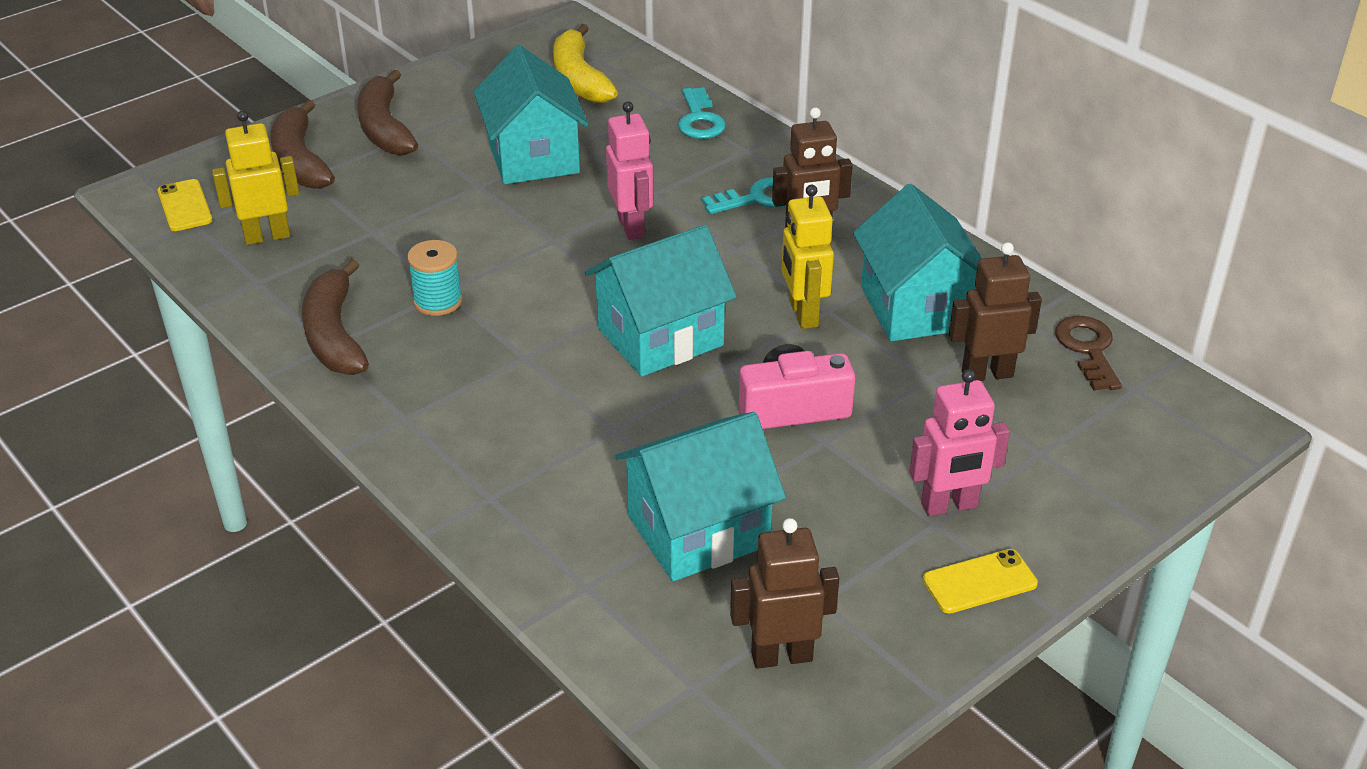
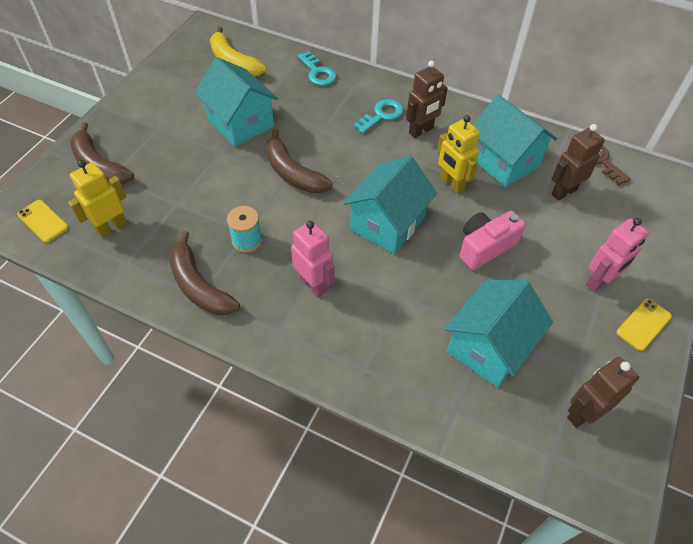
camera: 25 degrees left, 15 degrees up
brown banana [357,70,418,155] -> brown banana moved to [266,129,333,193]
pink robot [606,101,653,240] -> pink robot moved to [291,221,335,297]

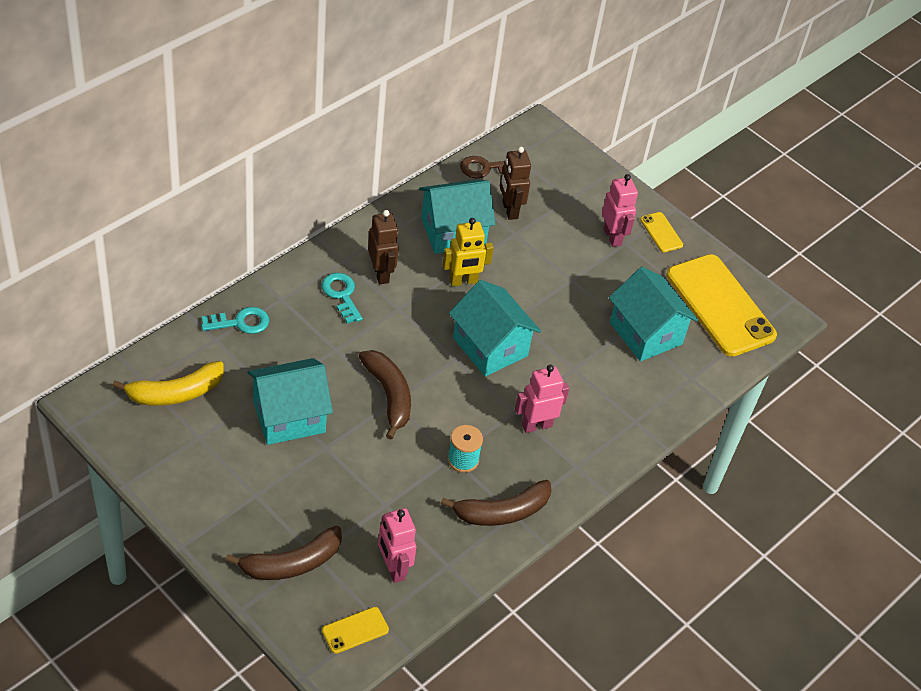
camera: 75 degrees left, 5 degrees down
yellow robot [68,160,127,238] -> pink robot [378,508,416,583]
brown banana [266,129,333,193] -> brown banana turned 90 degrees counterclockwise [358,350,411,440]
pink camera [459,211,526,270] -> none
brown robot [567,357,639,428] -> yellow phone [666,254,777,357]

